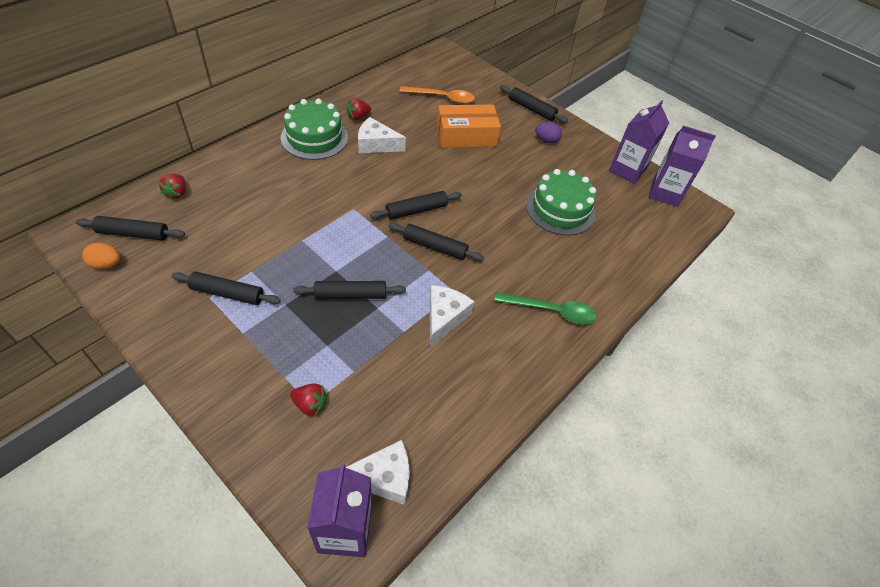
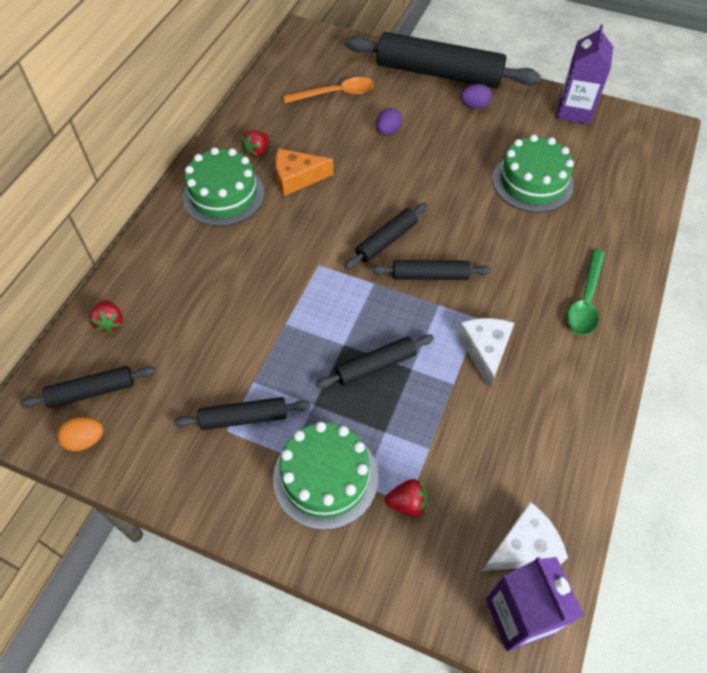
camera: 15 degrees left, 5 degrees up
white cheese [358,117,406,153] -> orange cheese [275,149,333,196]
orange box [436,104,501,148] -> purple egg [376,108,402,135]
green spoon [494,292,597,325] -> green spoon turned 120 degrees clockwise [567,249,605,335]
black rolling pin [500,85,568,123] -> black rolling pin [345,32,541,88], size x2.04
purple carton [649,125,716,207] -> none
none -> green cake [273,422,378,530]

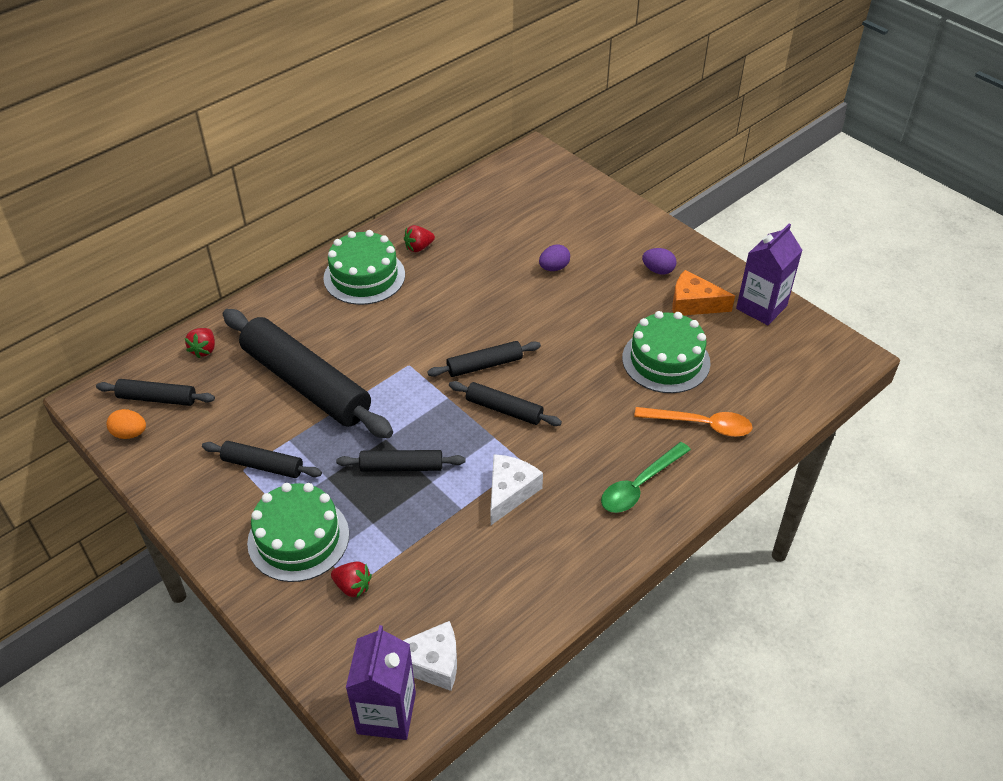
camera: 25 degrees right, 10 degrees down
orange cheese [275,149,333,196] -> orange cheese moved to [672,270,735,315]
orange spoon [283,77,374,103] -> orange spoon moved to [634,407,752,437]
black rolling pin [345,32,541,88] -> black rolling pin moved to [223,309,393,439]

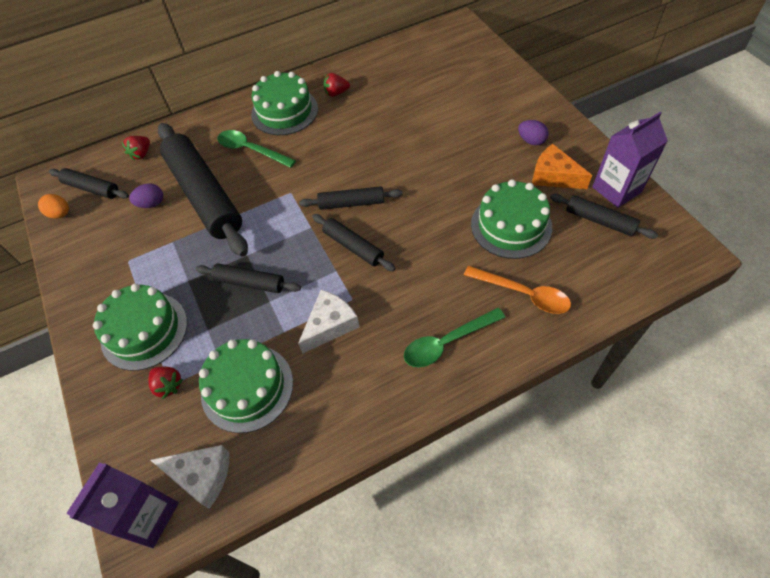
camera: 20 degrees right, 10 degrees up
black rolling pin [202,441,322,478] -> black rolling pin moved to [550,194,658,239]
purple egg [539,244,570,271] -> purple egg moved to [129,184,163,208]
none -> green cake [199,339,293,433]
none -> green spoon [217,130,296,168]

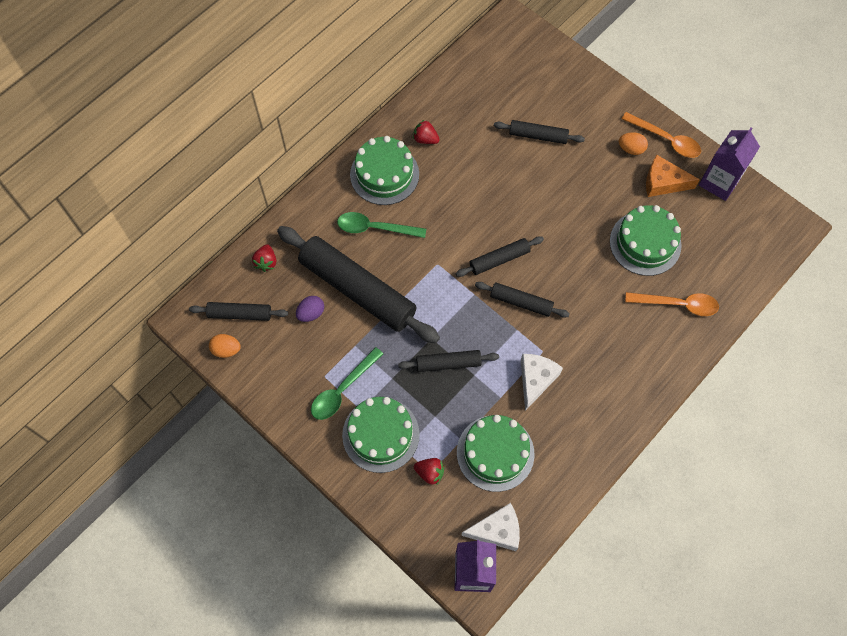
camera: 25 degrees left, 10 degrees up
red strawberry [323,73,350,97] -> red strawberry turned 60 degrees clockwise [413,120,440,144]
green spoon [404,308,505,367] -> green spoon moved to [311,347,383,420]
purple egg [518,120,549,145] -> orange egg [619,132,648,155]
black rolling pin [550,194,658,239] -> black rolling pin moved to [494,120,585,144]
none -> orange spoon [622,112,701,158]

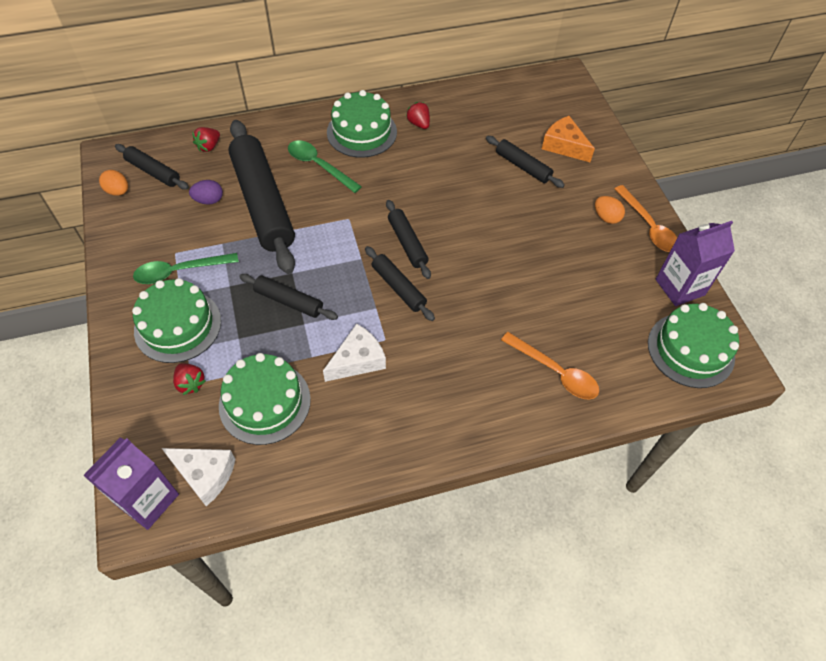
camera: 30 degrees right, 10 degrees down
black rolling pin [456,236,544,277] -> black rolling pin turned 60 degrees clockwise [386,200,431,279]
green cake [610,205,682,276] -> green cake moved to [648,303,739,388]
orange cheese [646,155,700,197] -> orange cheese moved to [542,116,595,162]

